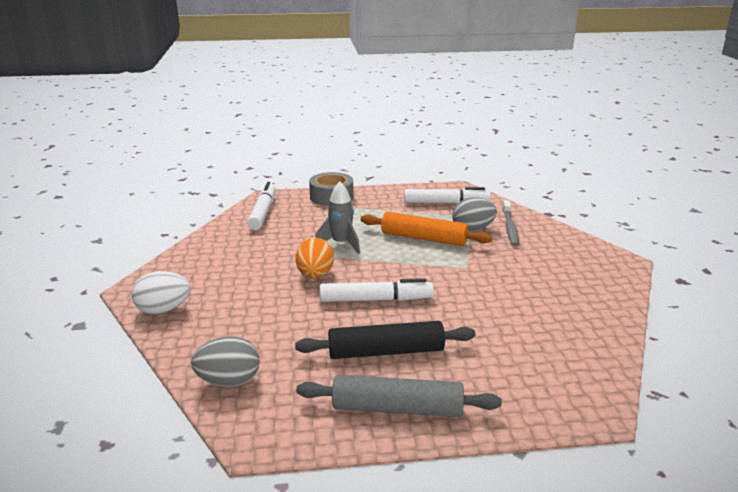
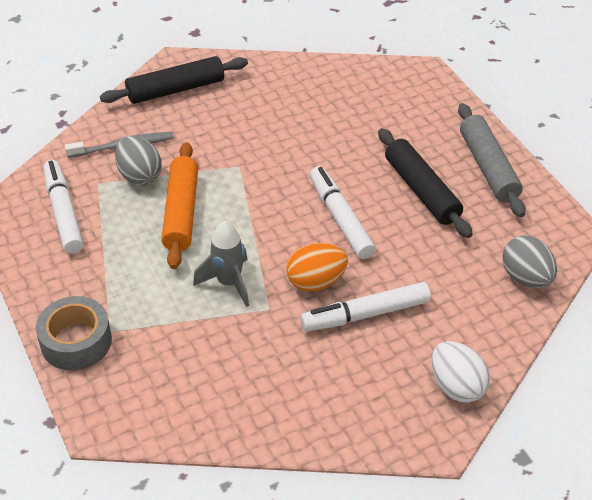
camera: 110 degrees left, 20 degrees up
white marker [247,182,276,230] -> white marker moved to [300,282,431,332]
none -> black rolling pin [100,56,248,104]

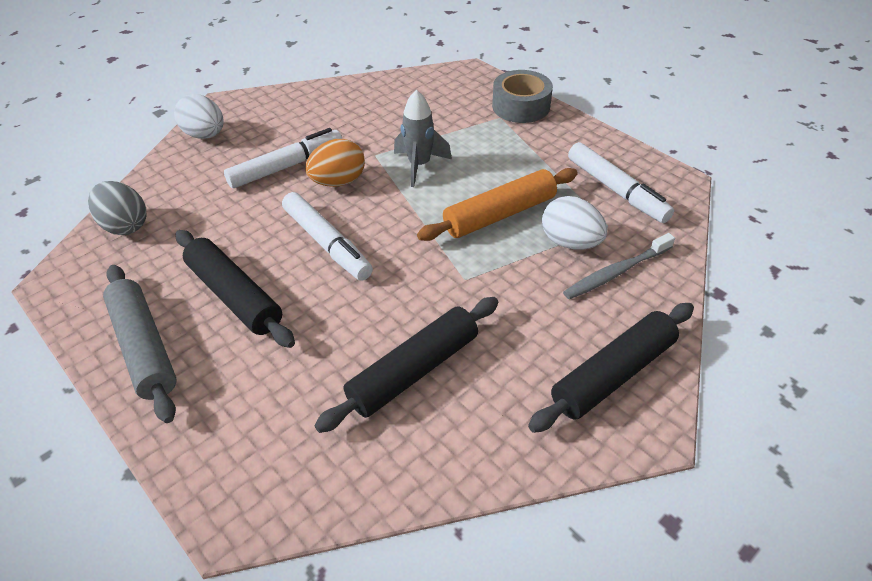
camera: 165 degrees right, 0 degrees up
grey egg [115,136,162,185] -> white egg [542,196,607,250]
orange rolling pin [161,142,198,269] -> orange rolling pin turned 75 degrees clockwise [417,168,578,241]
none -> black rolling pin [314,297,498,433]

